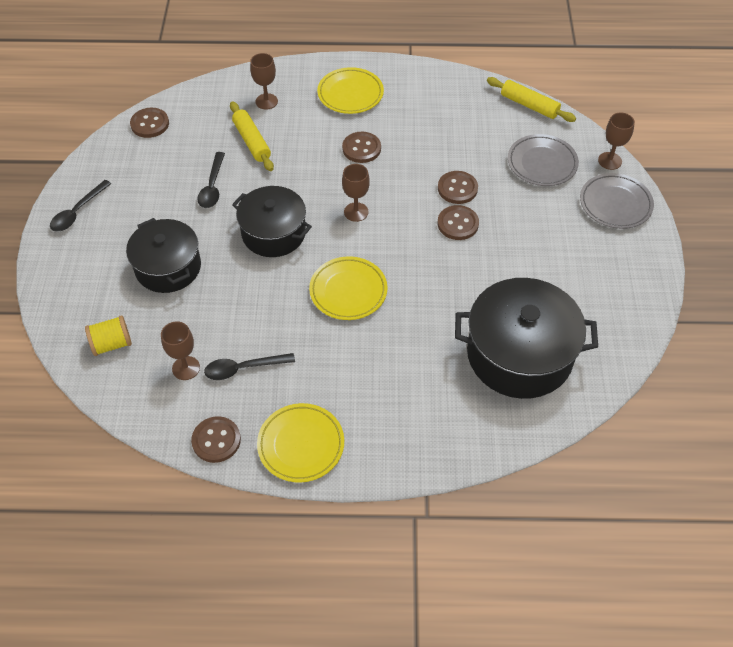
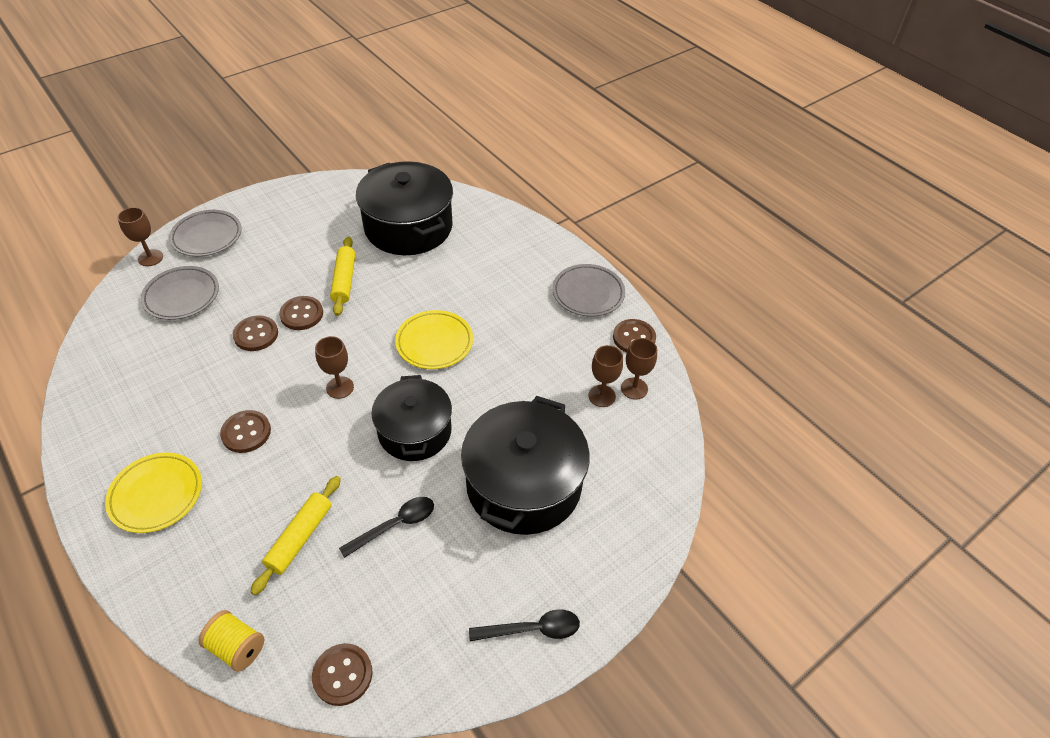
camera: 130 degrees left, 5 degrees down
yellow spool [85,315,132,356] -> yellow spool moved to [199,610,264,672]
black pot [126,218,201,293] -> black pot [461,396,590,535], size x1.50
black spoon [204,353,295,380] -> none
brown goblet [250,53,278,110] -> brown goblet moved to [621,338,657,400]
yellow plate [257,403,344,483] -> grey plate [552,264,625,317]
yellow rolling pin [487,77,576,122] -> yellow rolling pin moved to [330,236,355,316]

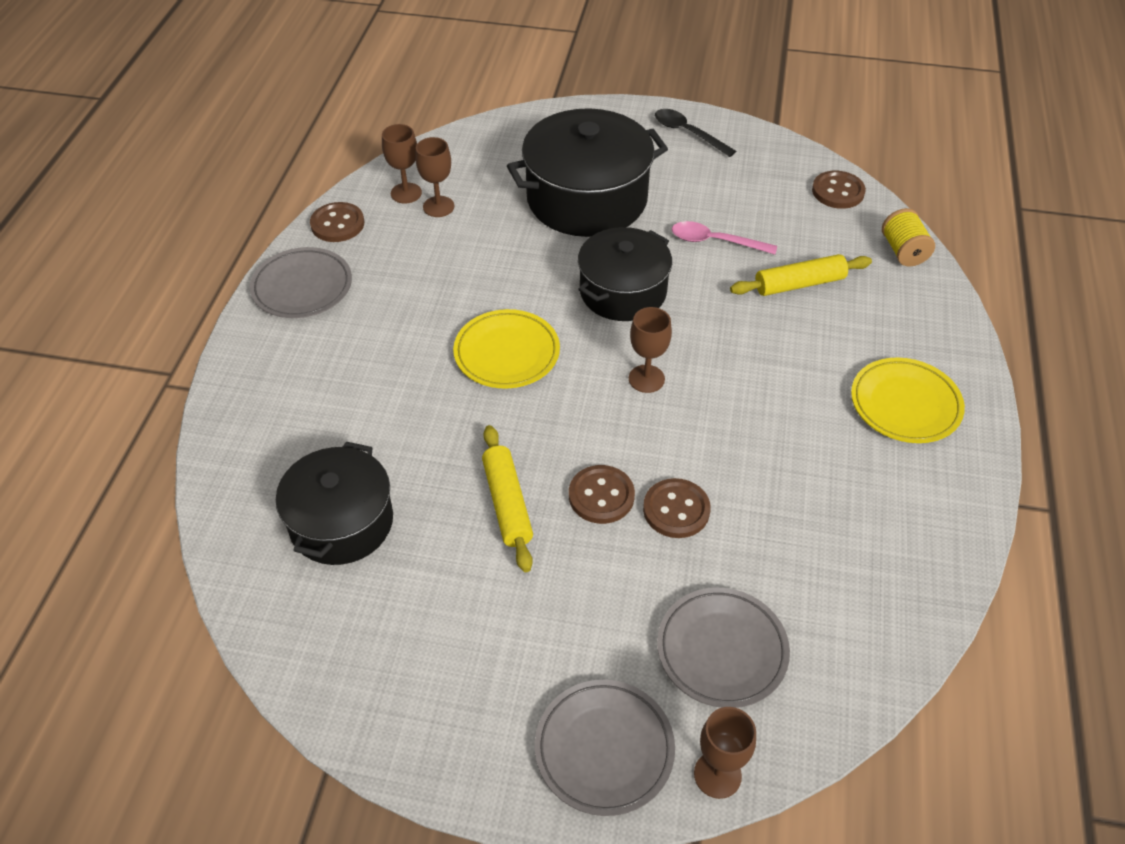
camera: 130 degrees left, 0 degrees up
brown button [220,410,271,453] -> none
yellow rolling pin [330,236,355,316] -> yellow rolling pin turned 60 degrees counterclockwise [482,425,533,572]
black spoon [339,497,434,558] -> pink spoon [672,221,777,254]
black pot [356,161,453,255] -> black pot [276,442,393,565], size x0.67

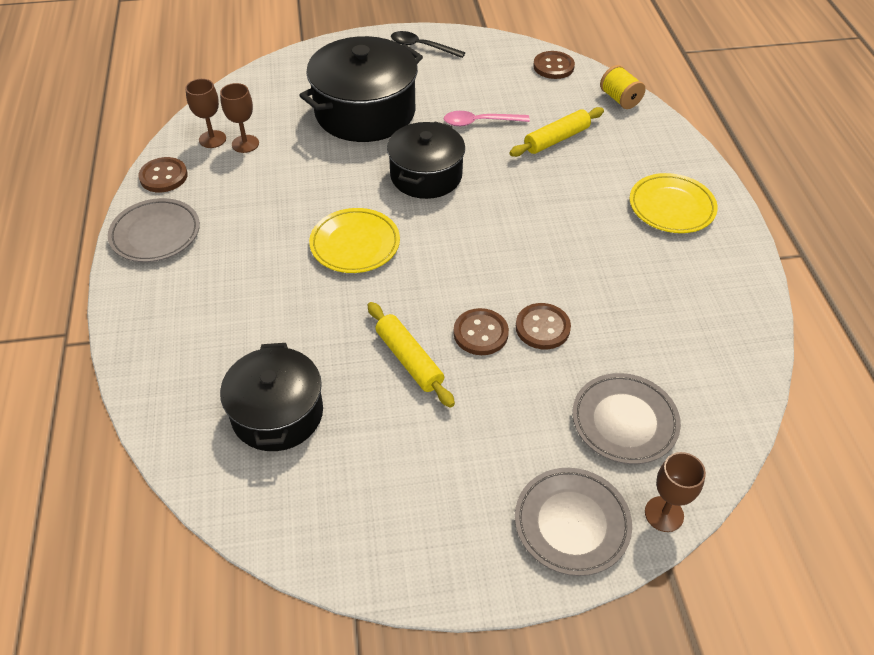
camera: 20 degrees left, 0 degrees up
brown goblet [629,307,672,393] -> none

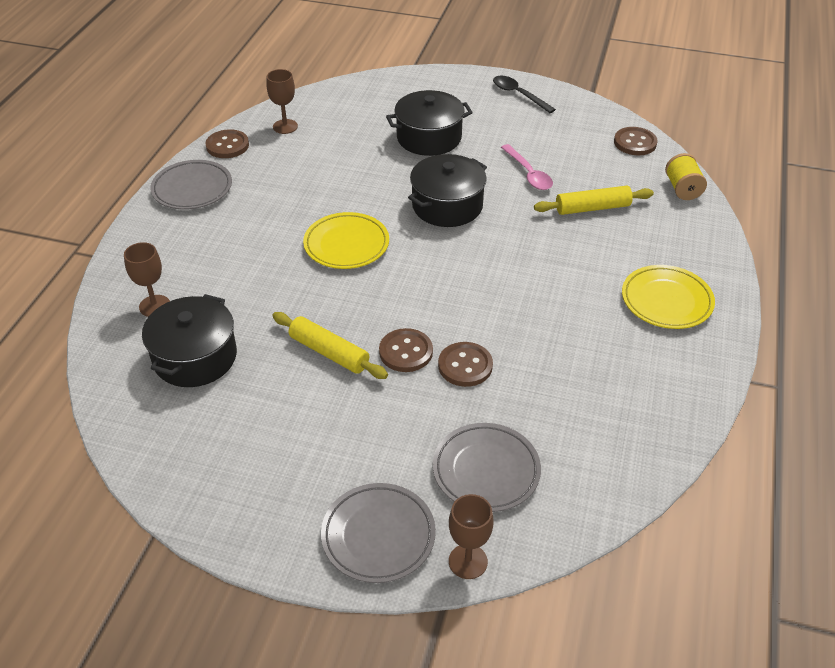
camera: 25 degrees right, 5 degrees down
brown goblet [220,83,259,153] -> brown goblet moved to [124,242,170,317]
black pot [299,36,423,142] -> black pot [386,90,473,156], size x0.67
yellow rolling pin [368,302,455,408] -> yellow rolling pin turned 45 degrees counterclockwise [272,312,388,379]
pink spoon [444,111,530,126] -> pink spoon turned 135 degrees counterclockwise [501,144,553,190]

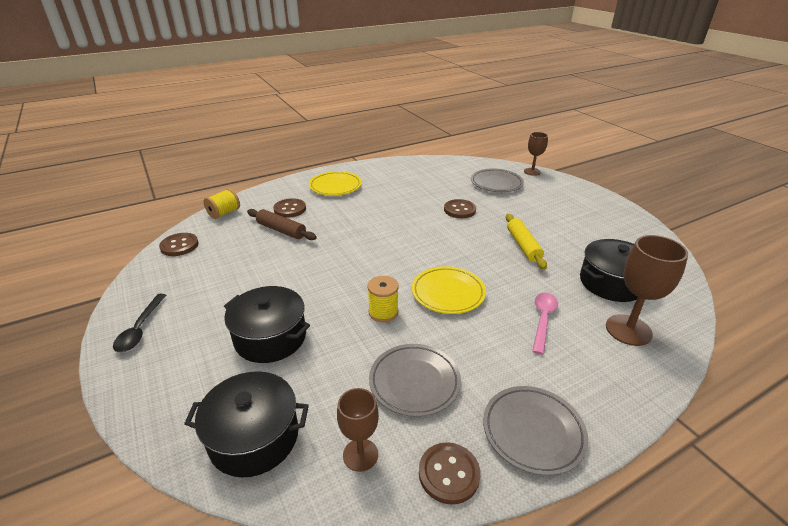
camera: 135 degrees left, 10 degrees down
brown goblet [124,242,170,317] -> brown goblet [606,235,688,346], size x1.59
grey plate [321,483,436,583] -> grey plate moved to [369,344,461,417]
brown button [379,328,433,372] -> brown button moved to [273,198,306,218]
black pot [408,154,487,227] -> black pot moved to [184,371,309,477]
pink spoon [501,144,553,190] -> pink spoon moved to [532,293,558,355]
yellow rolling pin [534,186,654,215] -> brown rolling pin [247,209,317,240]
none -> yellow spool [367,276,399,322]

